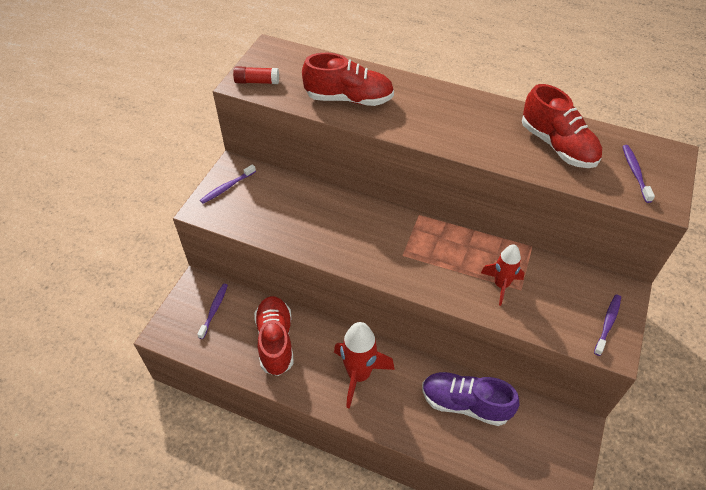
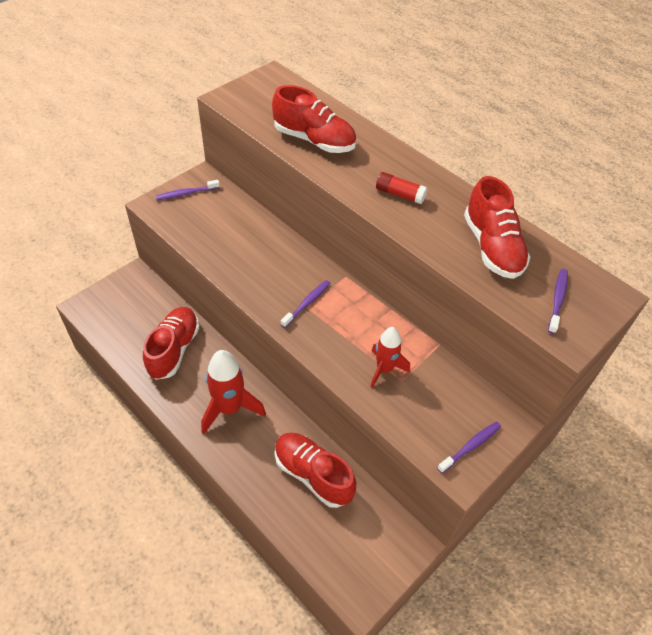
camera: 20 degrees right, 0 degrees up
purple toothbrush [197,284,228,339] -> purple toothbrush moved to [281,280,330,328]
red glue stick [233,66,279,84] -> red glue stick moved to [376,172,428,204]
purple shoe [422,372,519,426] -> red shoe [275,433,356,508]

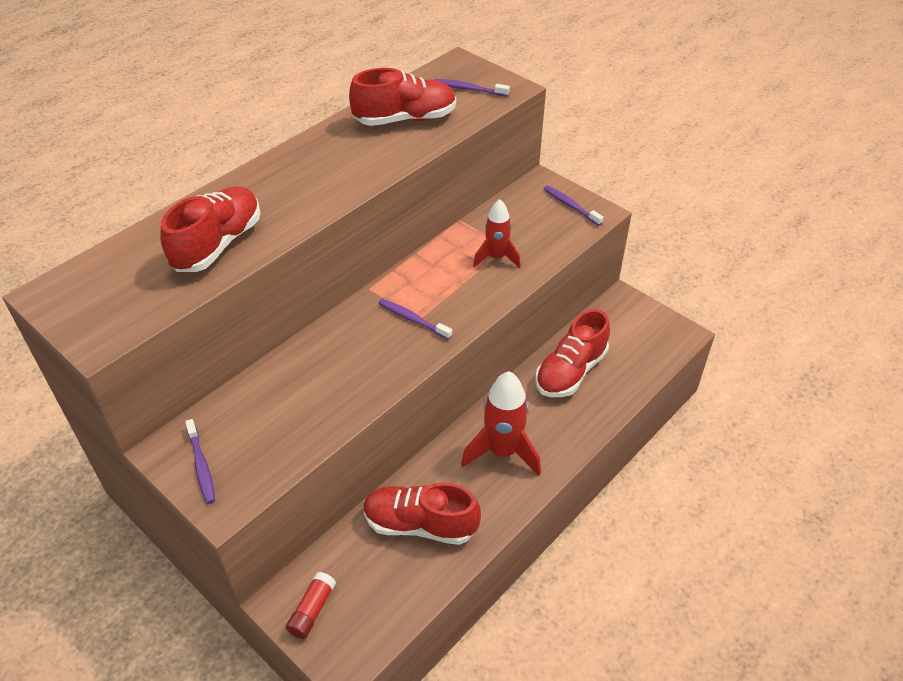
camera: 90 degrees left, 5 degrees down
red glue stick [376,172,428,204] -> red glue stick moved to [286,572,336,639]

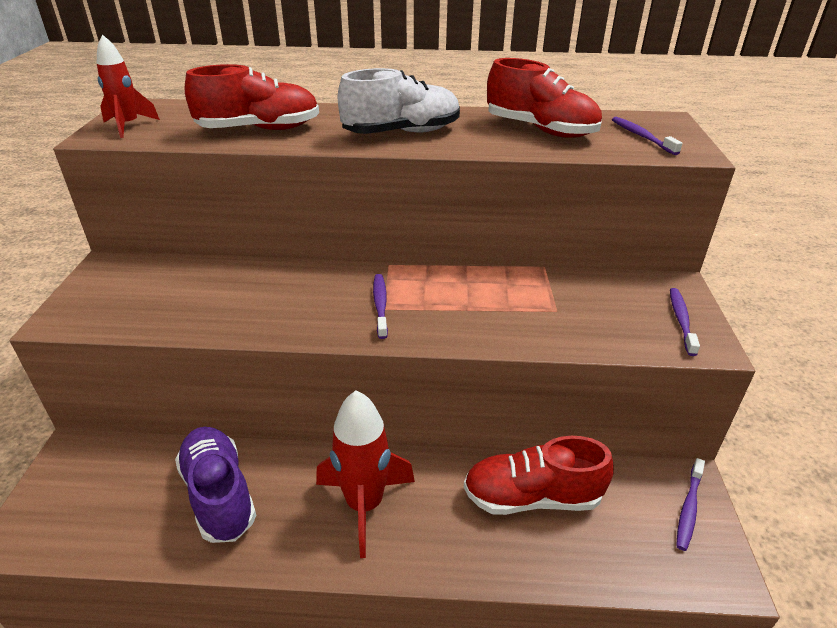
camera: 50 degrees right, 10 degrees down
purple toothbrush [185,419,215,504] -> purple toothbrush moved to [676,458,705,551]
red glue stick [286,572,336,639] -> none
red shoe [363,482,481,545] -> purple shoe [175,427,256,543]
red rocket [473,199,521,268] -> red rocket moved to [97,34,160,138]
none -> white shoe [338,68,460,134]

